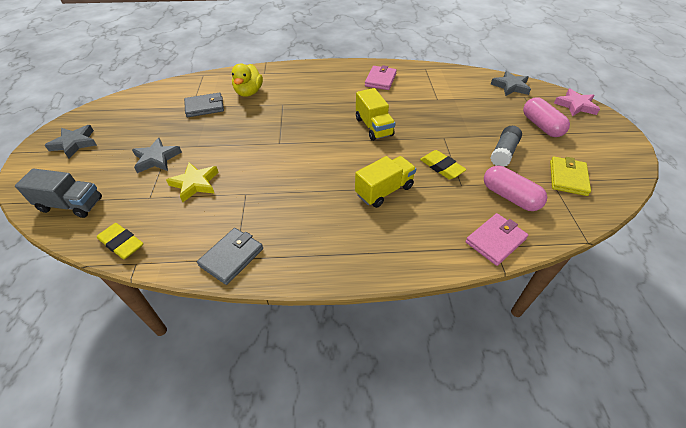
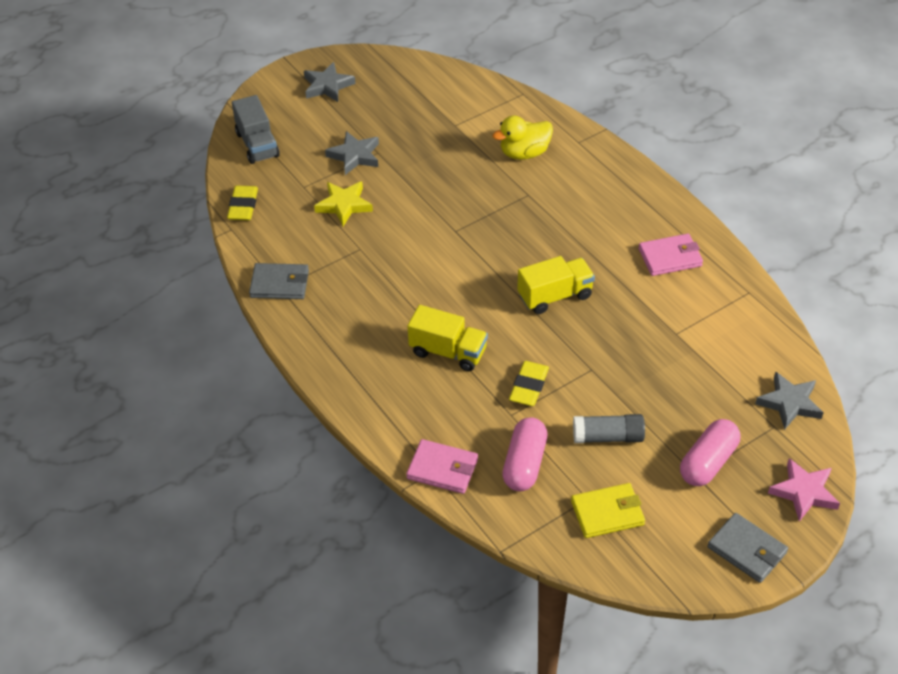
camera: 60 degrees right, 0 degrees up
grey wallet [184,93,224,117] -> grey wallet moved to [708,513,788,583]
yellow truck [356,88,395,141] -> yellow truck turned 150 degrees counterclockwise [517,256,595,314]

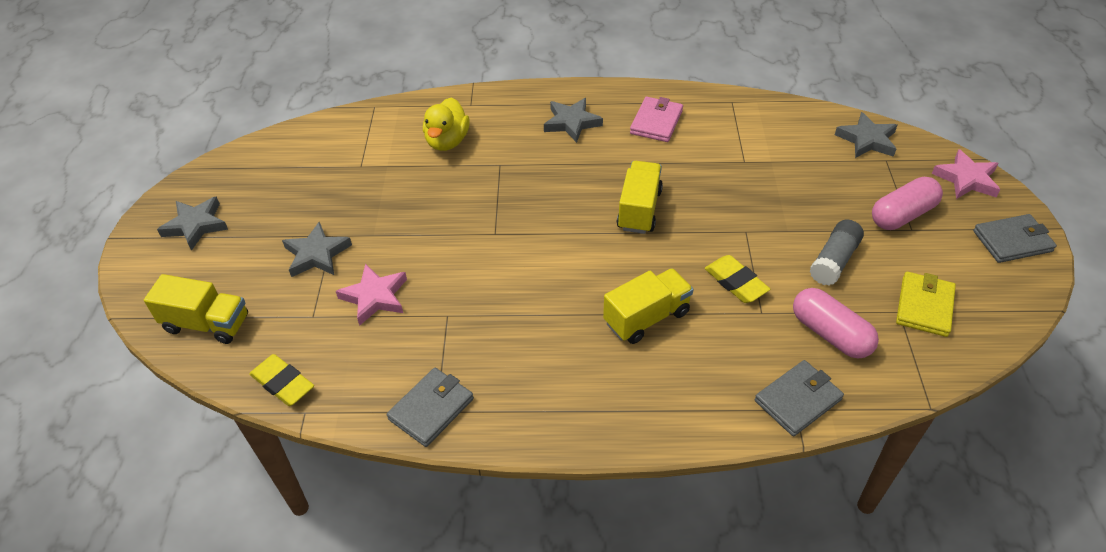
camera: 55 degrees left, 0 degrees up
grey truck [232,95,280,164] -> yellow truck [144,274,248,344]
yellow star [314,181,373,226] -> pink star [336,263,407,326]
pink wallet [406,439,478,494] -> grey wallet [755,360,844,436]
pink capsule [680,419,740,486] -> pink capsule turned 75 degrees clockwise [872,177,943,230]
none -> grey star [544,98,603,143]

